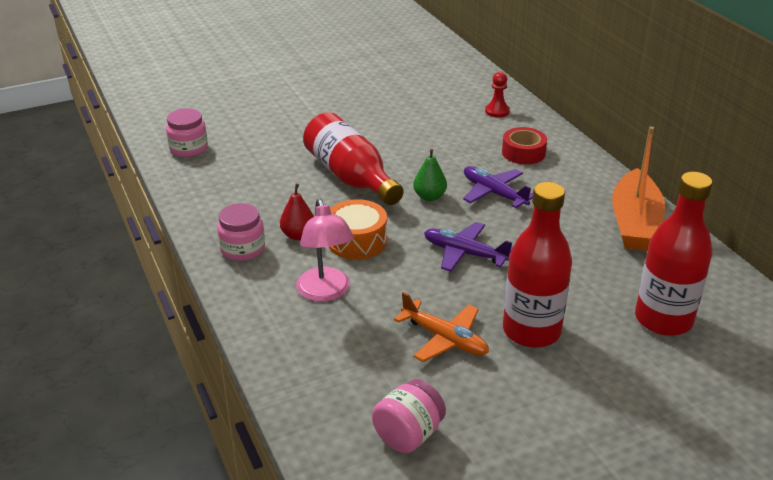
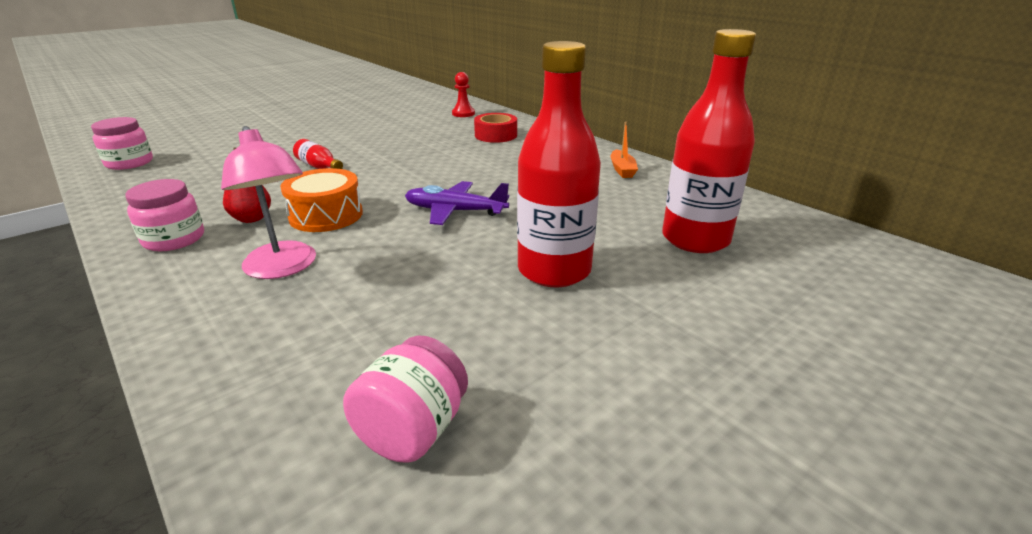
camera: 15 degrees left, 5 degrees down
red bottle [303,112,404,205] -> red bottle [293,139,343,169], size x0.44
orange plane [394,292,489,362] -> none
green pear [413,149,447,201] -> none
purple plane [463,166,533,208] -> none
orange boat [612,127,665,251] -> orange boat [611,122,638,178], size x0.45

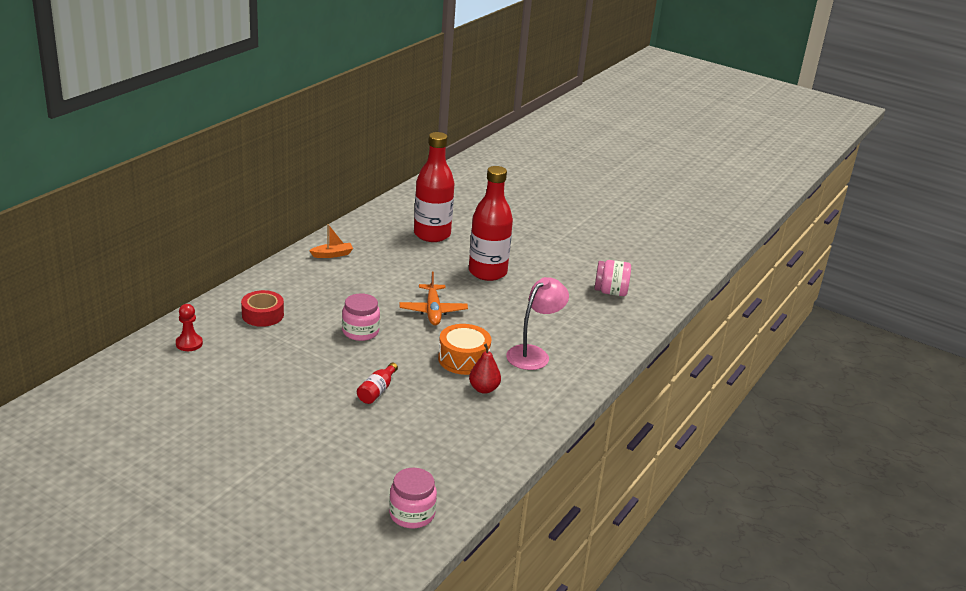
camera: 110 degrees left, 0 degrees up
pink jar [125,179,204,251] -> pink jar moved to [342,293,380,341]
purple plane [405,181,509,225] -> orange plane [399,272,468,325]

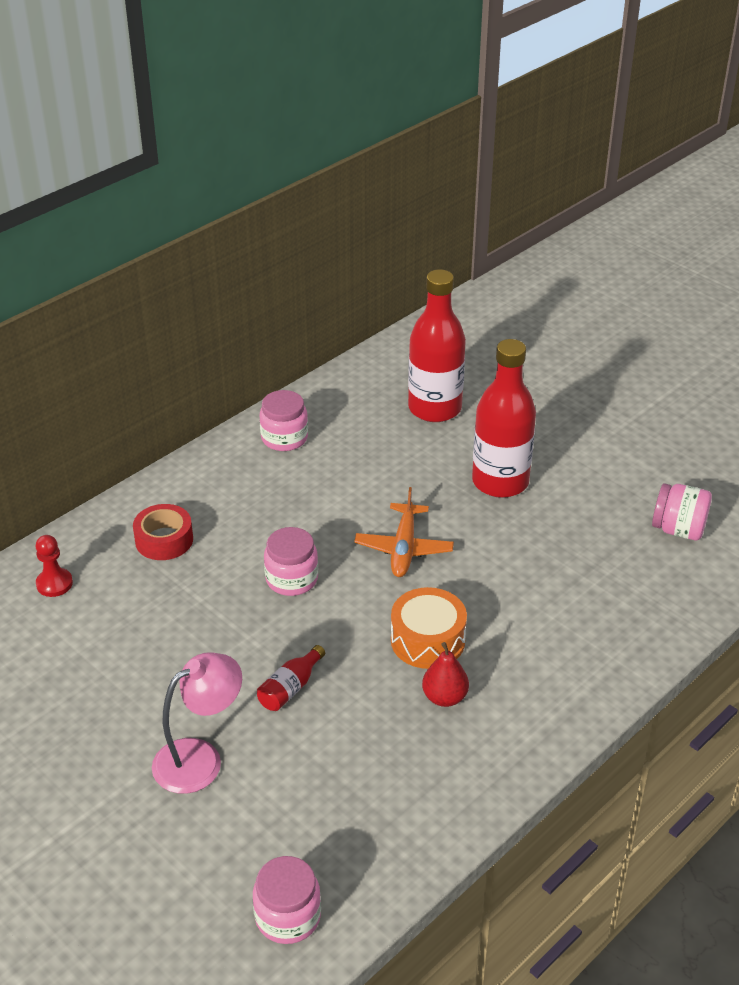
camera: 15 degrees right, 10 degrees up
orange boat [309,224,353,258] -> pink jar [260,390,308,451]
pink lamp [506,277,569,370] -> pink lamp moved to [152,652,242,794]

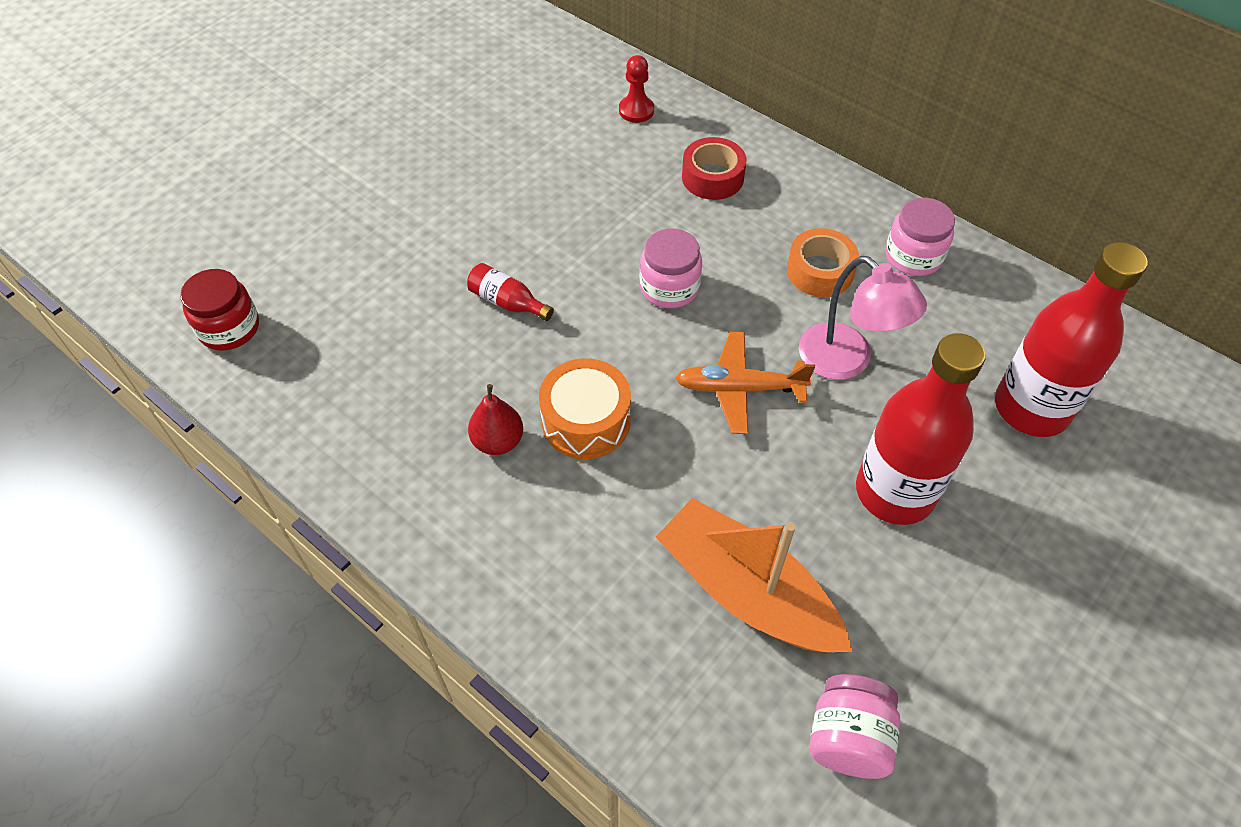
camera: 85 degrees right, 15 degrees up
pink lamp [152,652,242,794] -> pink lamp moved to [799,256,927,380]
pink jar [253,856,321,944] -> red jar [180,269,259,351]
none -> orange boat [656,498,853,652]
none -> orange tape [787,228,859,297]

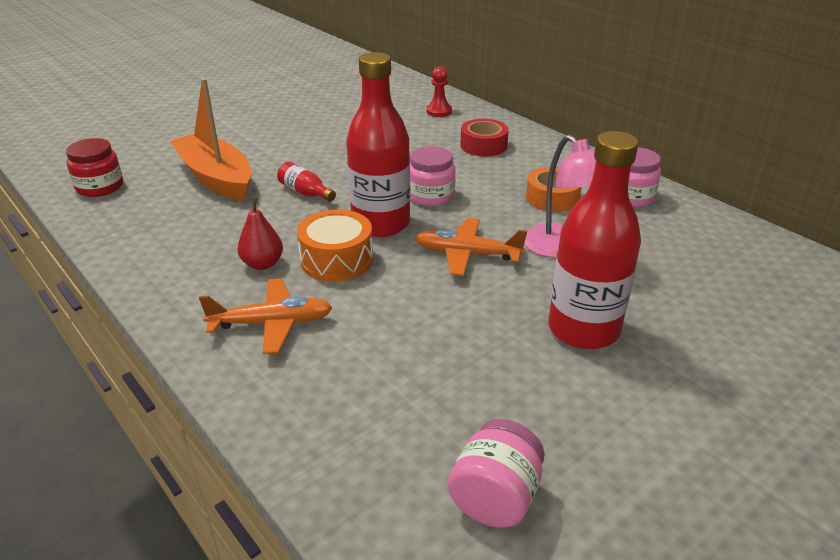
camera: 10 degrees right, 20 degrees down
orange boat [656,498,853,652] -> orange boat moved to [171,78,251,201]
red bottle [995,242,1148,437] -> red bottle moved to [346,52,410,237]
none -> orange plane [199,278,333,354]

